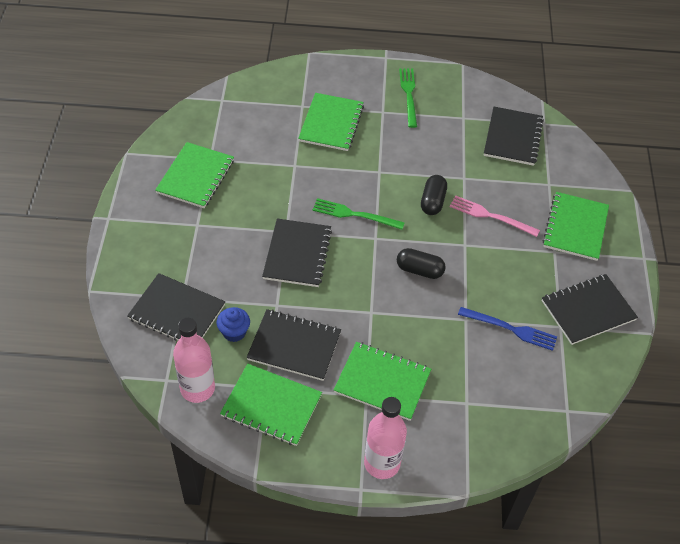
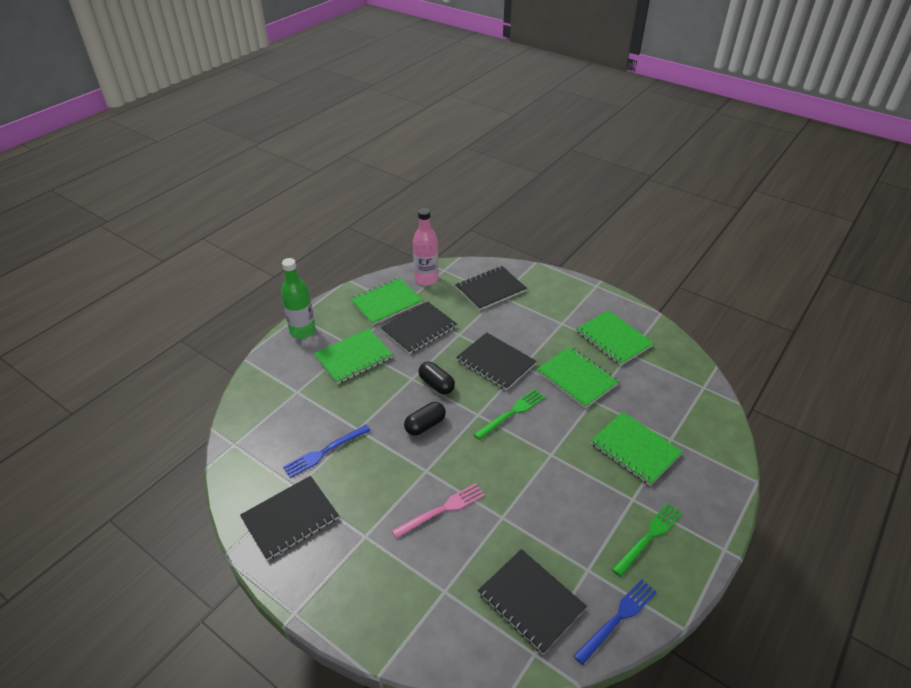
camera: 125 degrees right, 10 degrees down
blue cupcake [217,307,250,342] -> none
pink bottle [364,397,407,479] -> green bottle [281,258,316,339]
green fork [399,68,417,128] -> green fork turned 75 degrees counterclockwise [612,503,682,577]
black capsule [421,175,447,215] -> black capsule moved to [418,362,455,394]
black notebook [542,274,638,345] -> black notebook turned 45 degrees clockwise [240,476,339,561]
green notebook [543,192,609,261] -> green notebook moved to [537,347,619,408]
none -> blue fork [573,579,657,665]

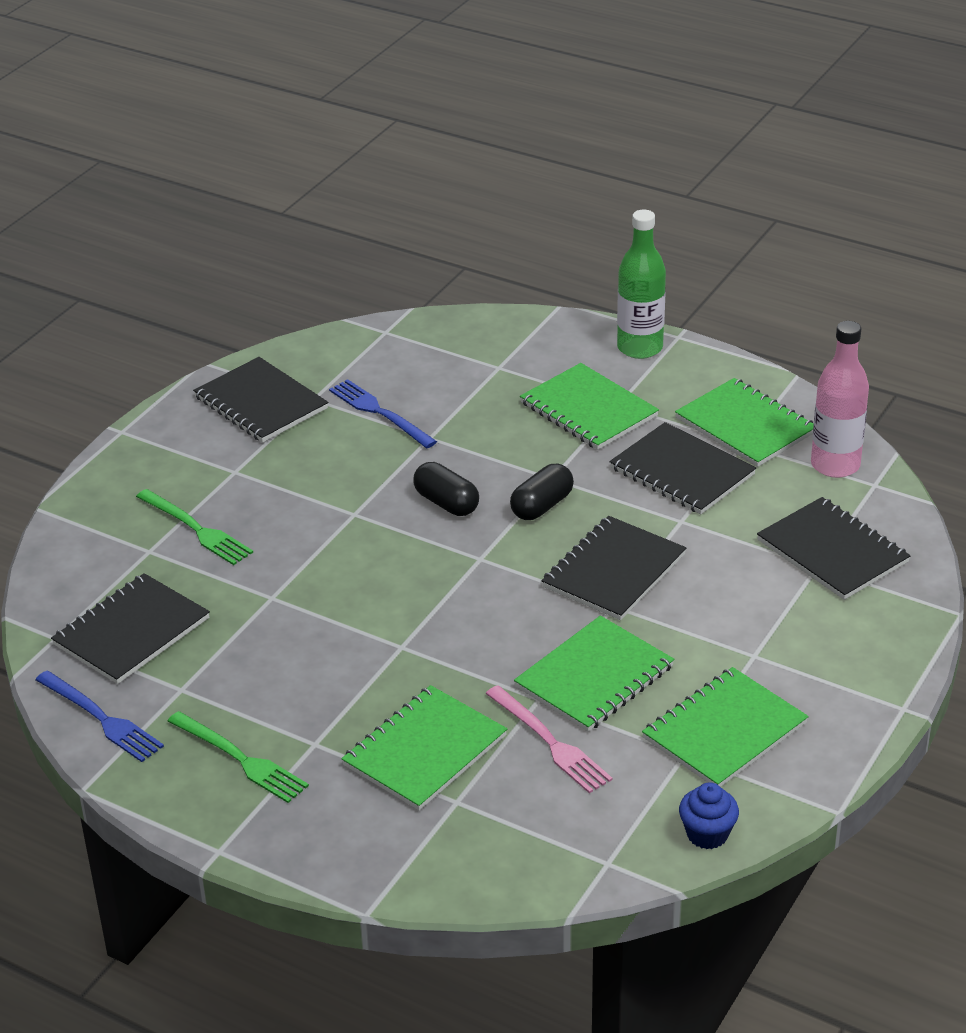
camera: 85 degrees right, 5 degrees down
pink fork [391,483,485,539] -> pink fork moved to [486,685,613,794]
green fork [473,389,545,440] -> green fork moved to [136,489,253,565]
none -> blue cupcake [679,783,739,849]

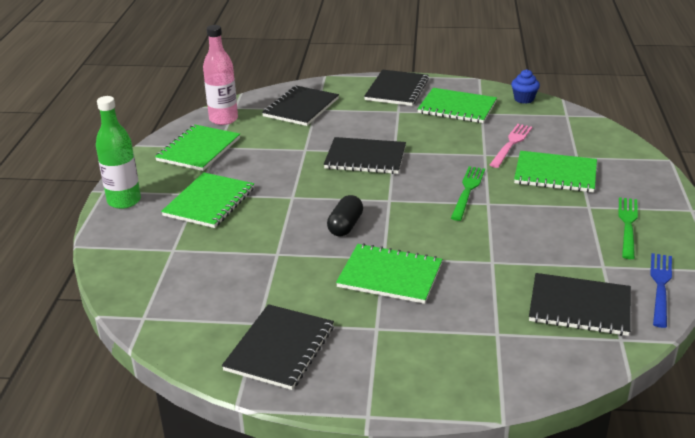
camera: 115 degrees left, 5 degrees down
green fork [136,489,253,565] -> green fork moved to [451,166,485,221]
blue fork [329,379,437,448] -> none
black capsule [510,464,574,520] -> none
green notebook [514,615,674,732] -> green notebook moved to [336,243,443,304]
black notebook [609,422,756,514] -> black notebook moved to [364,70,429,106]

